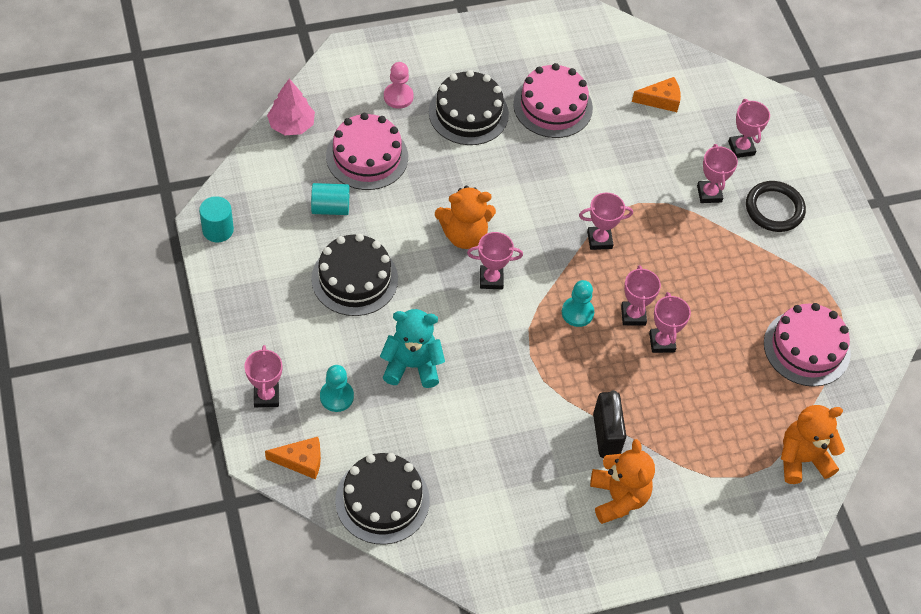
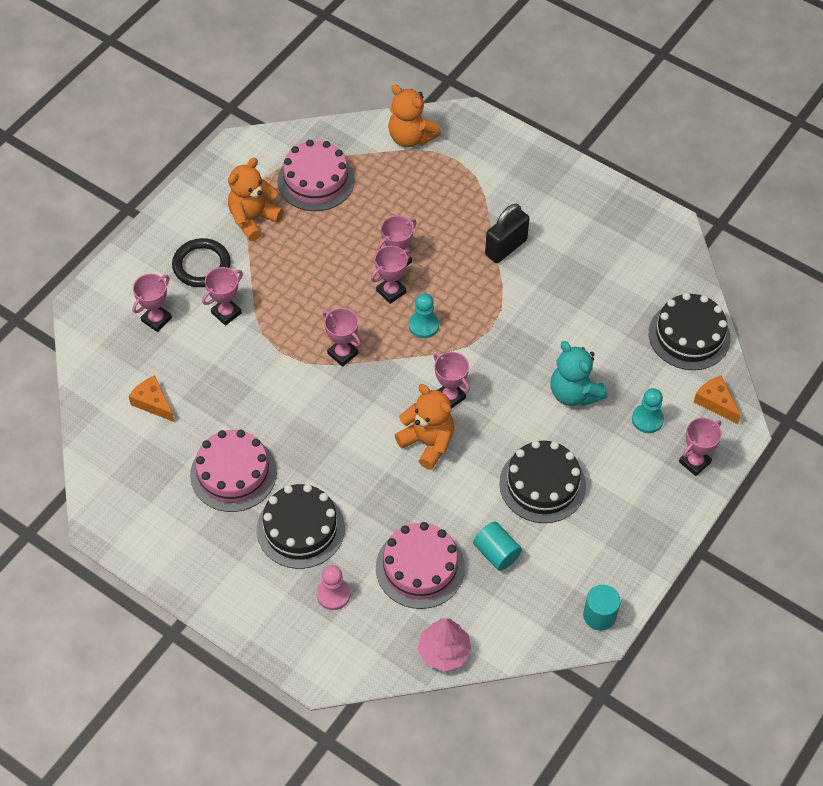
camera: 125 degrees left, 0 degrees up
orange teddy bear [590,439,655,524] -> orange teddy bear moved to [228,158,284,241]

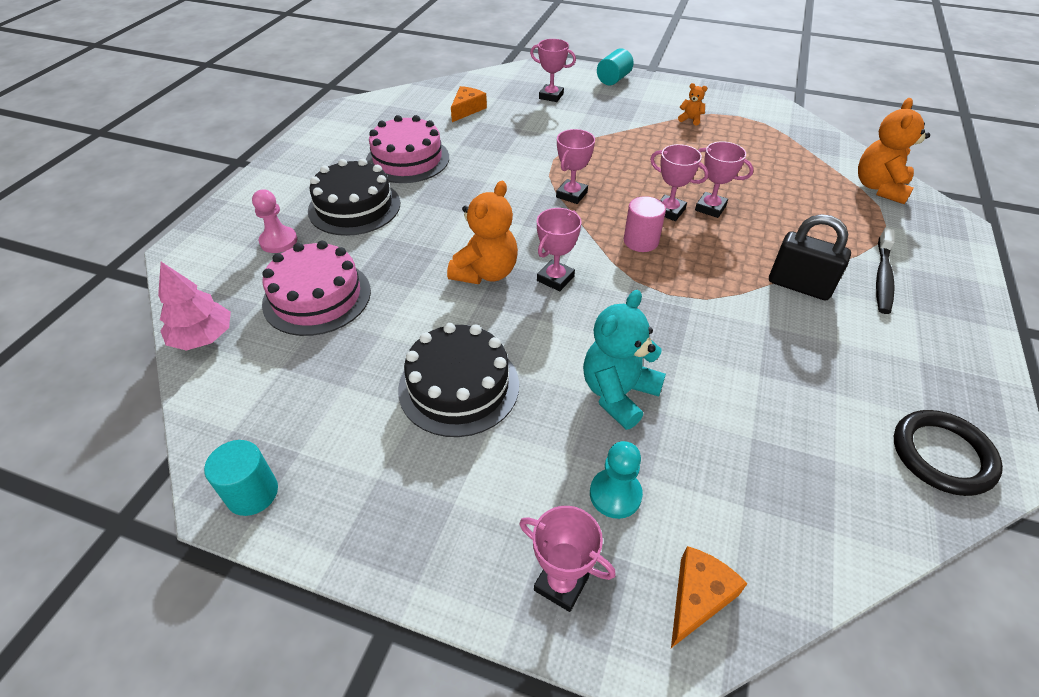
camera: 75 degrees right, 10 degrees down
black ring [172,238,231,287] -> black ring moved to [894,410,1003,496]
pink trophy [202,267,243,326] -> none
orange teddy bear [228,158,284,241] -> orange teddy bear [678,83,708,126], size x0.47
pink cake [278,140,355,211] -> none
turquoise pawn [409,293,439,338] -> pink cylinder [624,196,666,252]
turquoise cylinder [473,522,522,571] -> turquoise cylinder moved to [597,48,634,85]
black cake [649,293,731,370] -> none
none -> black toothbrush [876,228,895,314]

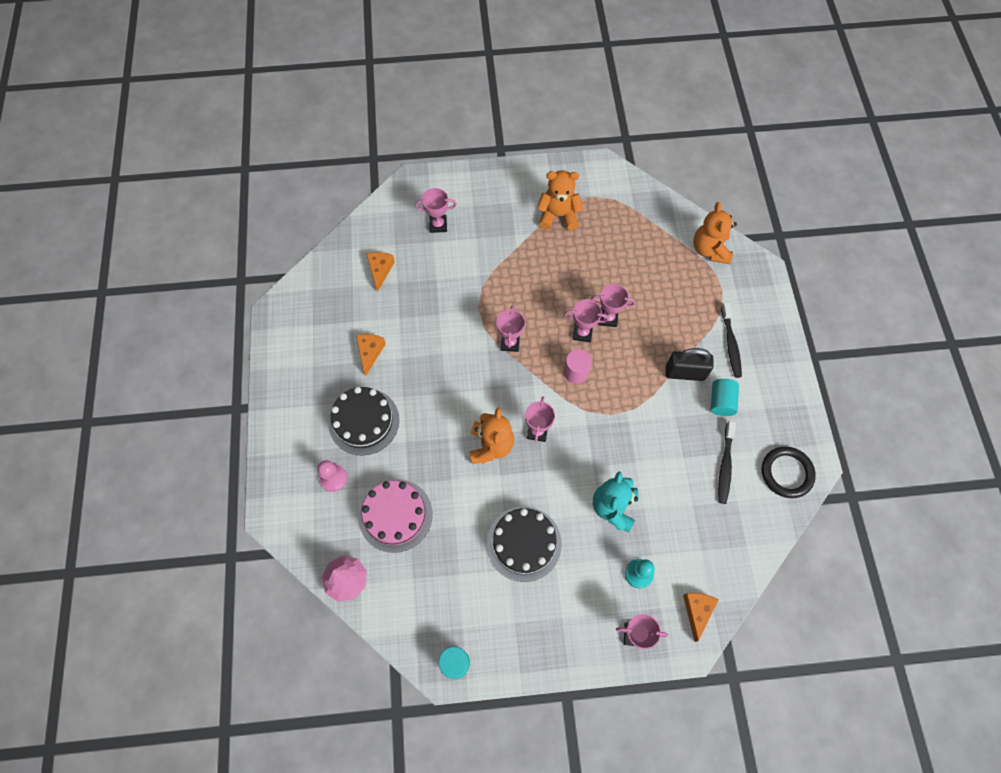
camera: 25 degrees left, 20 degrees up
pink cake [366,115,449,183] -> orange cheese [356,334,386,376]
turquoise cylinder [597,48,634,85] -> turquoise cylinder moved to [711,379,739,416]
orange teddy bear [678,83,708,126] -> orange teddy bear [537,170,583,230], size x2.14
none -> black toothbrush [718,421,736,504]

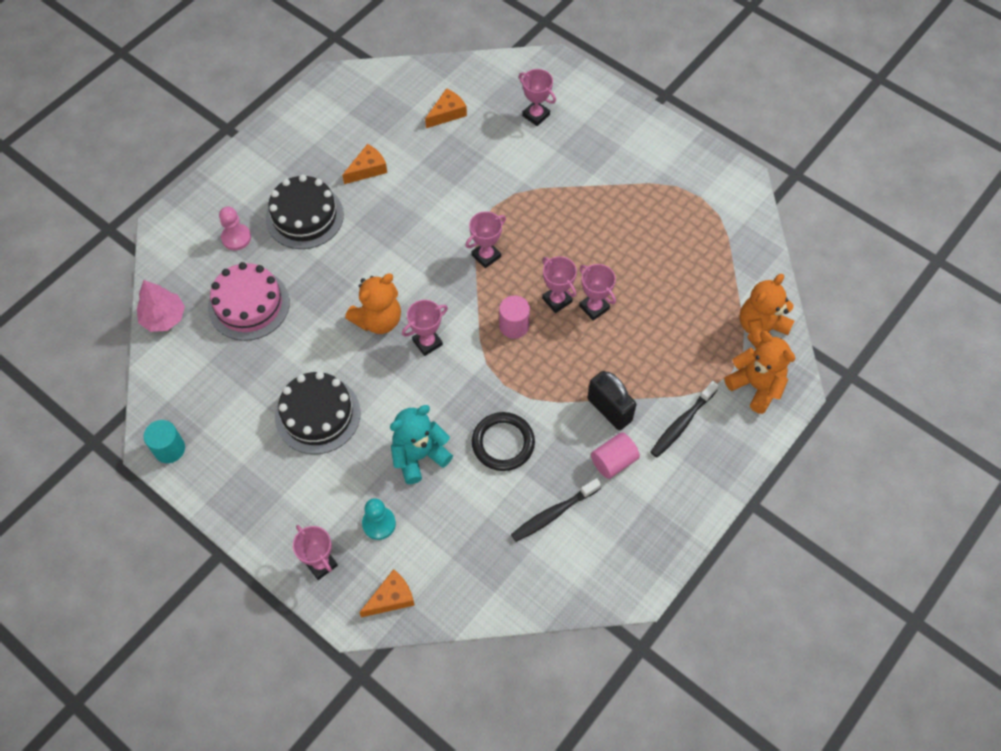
camera: 45 degrees right, 5 degrees down
orange teddy bear [537,170,583,230] -> orange teddy bear moved to [724,331,795,414]
turquoise cylinder [711,379,739,416] -> pink cylinder [591,432,640,479]
black ring [762,447,816,498] -> black ring moved to [472,412,535,471]

